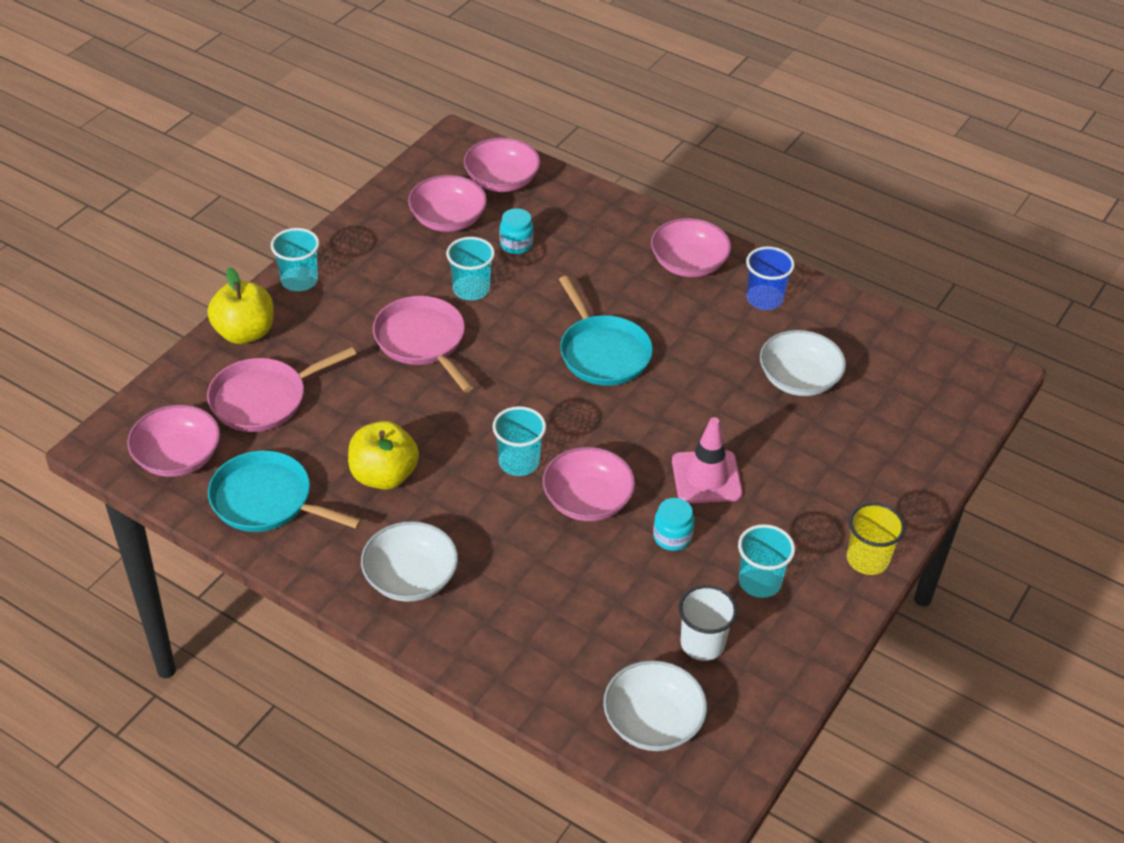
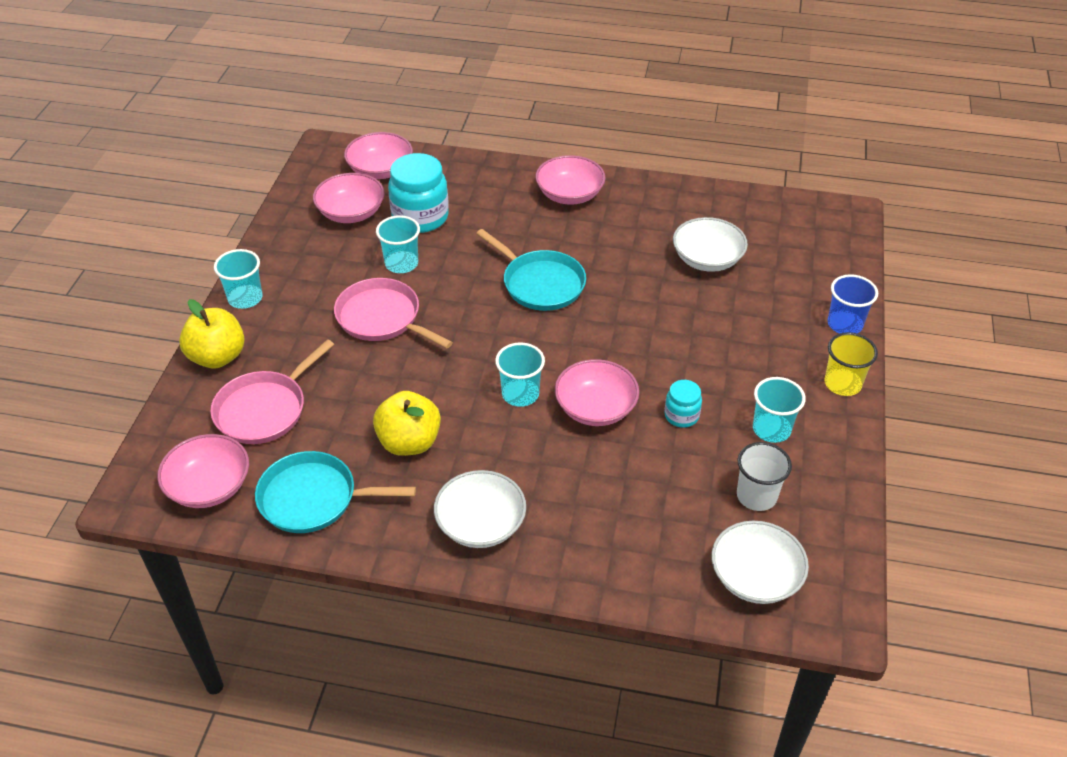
camera: 20 degrees left, 0 degrees up
turquoise jar [500,208,534,254] -> turquoise jar [388,153,449,233], size x1.92
pink traffic cone [672,417,743,503] -> none
blue cup [746,247,795,310] -> blue cup moved to [827,274,878,334]

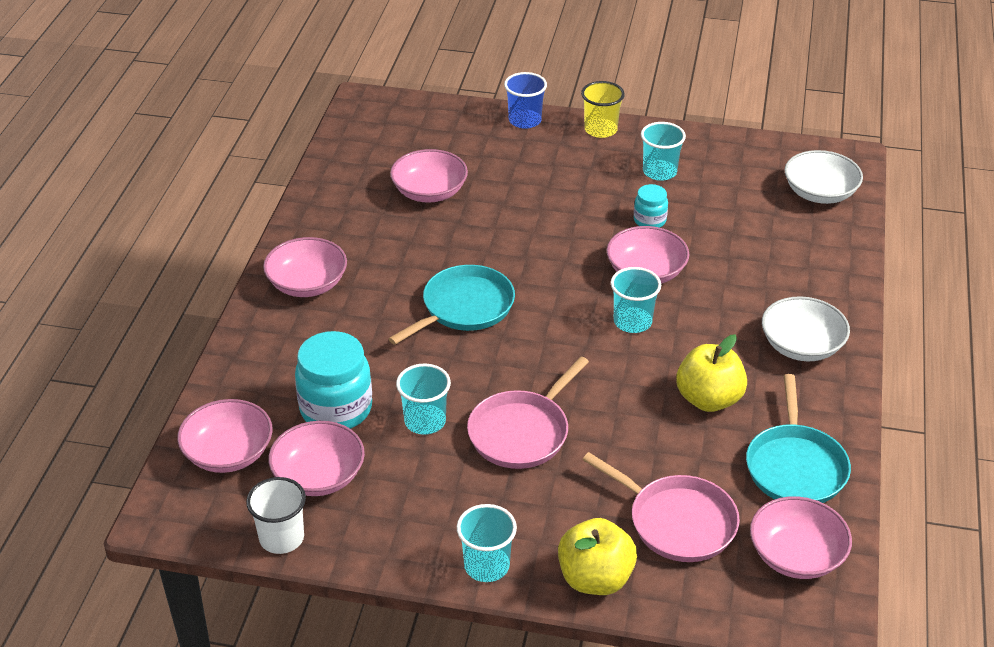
camera: 90 degrees left, 5 degrees down
white bowl [673,217,748,272] -> pink bowl [390,149,468,203]
white cup [737,442,792,511] -> white cup moved to [246,477,306,554]

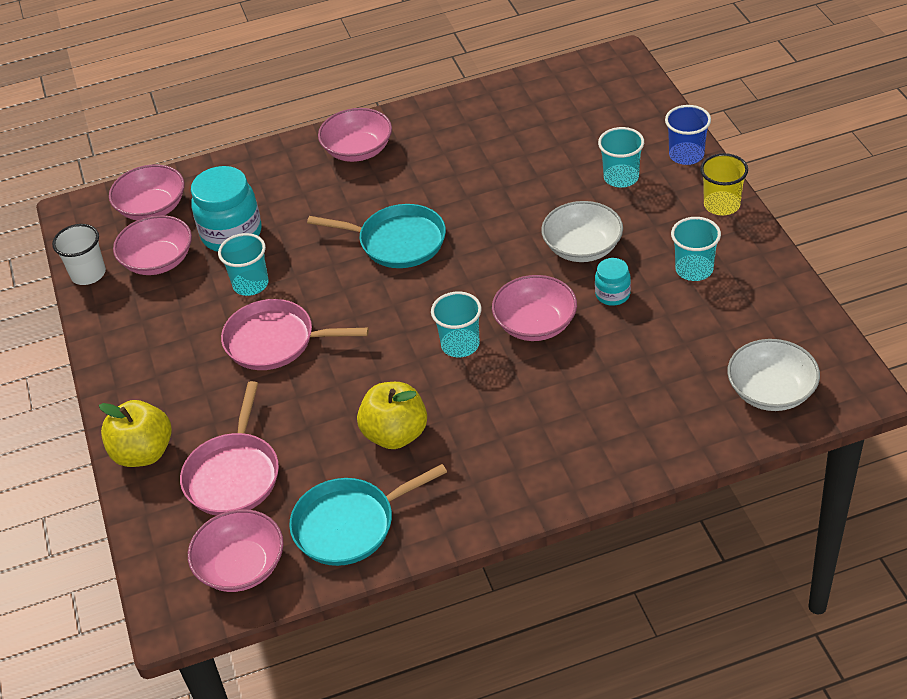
camera: 65 degrees right, 5 degrees up
pink bowl [390,149,468,203] -> none
turquoise cup [457,504,517,582] -> turquoise cup moved to [598,127,644,188]
white bowl [762,296,850,361] -> white bowl moved to [541,201,623,262]

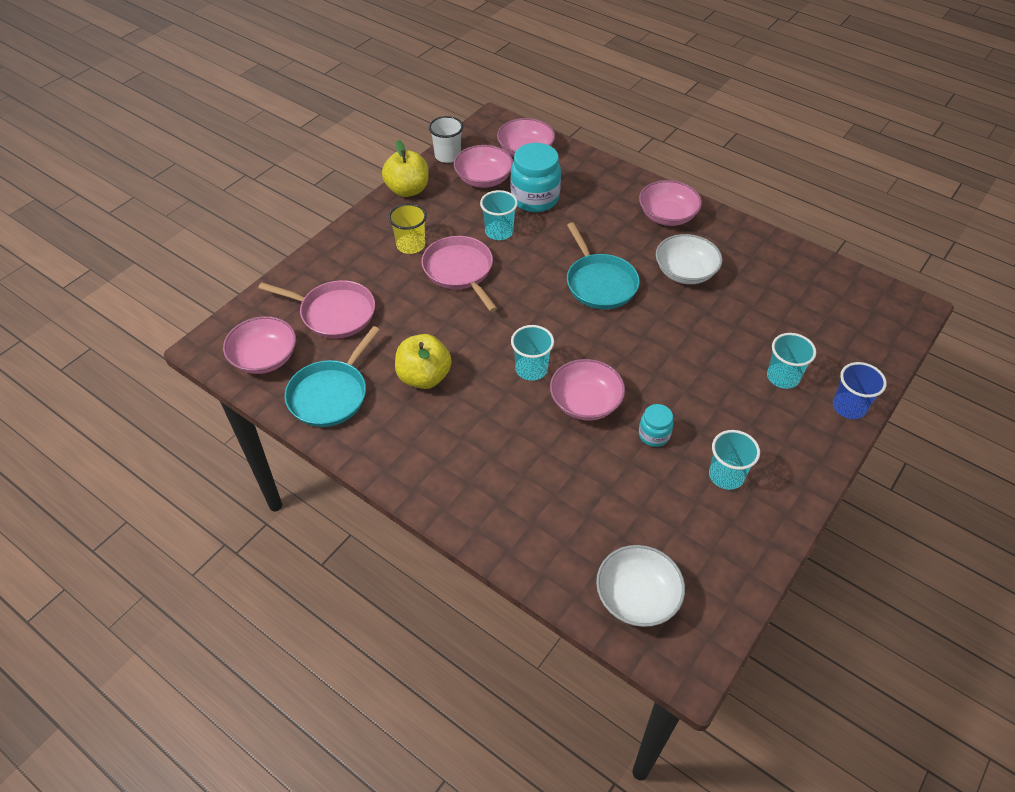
camera: 50 degrees right, 5 degrees up
yellow apple [99,400,172,467] -> yellow apple moved to [382,140,429,197]
pink pan [180,381,279,516] -> pink pan turned 135 degrees counterclockwise [258,280,375,339]
turquoise pan [289,464,447,566] -> turquoise pan turned 90 degrees counterclockwise [285,326,380,427]
white bowl [541,201,623,262] -> white bowl moved to [656,234,722,284]
yellow cup [700,153,748,215] -> yellow cup moved to [388,203,427,254]

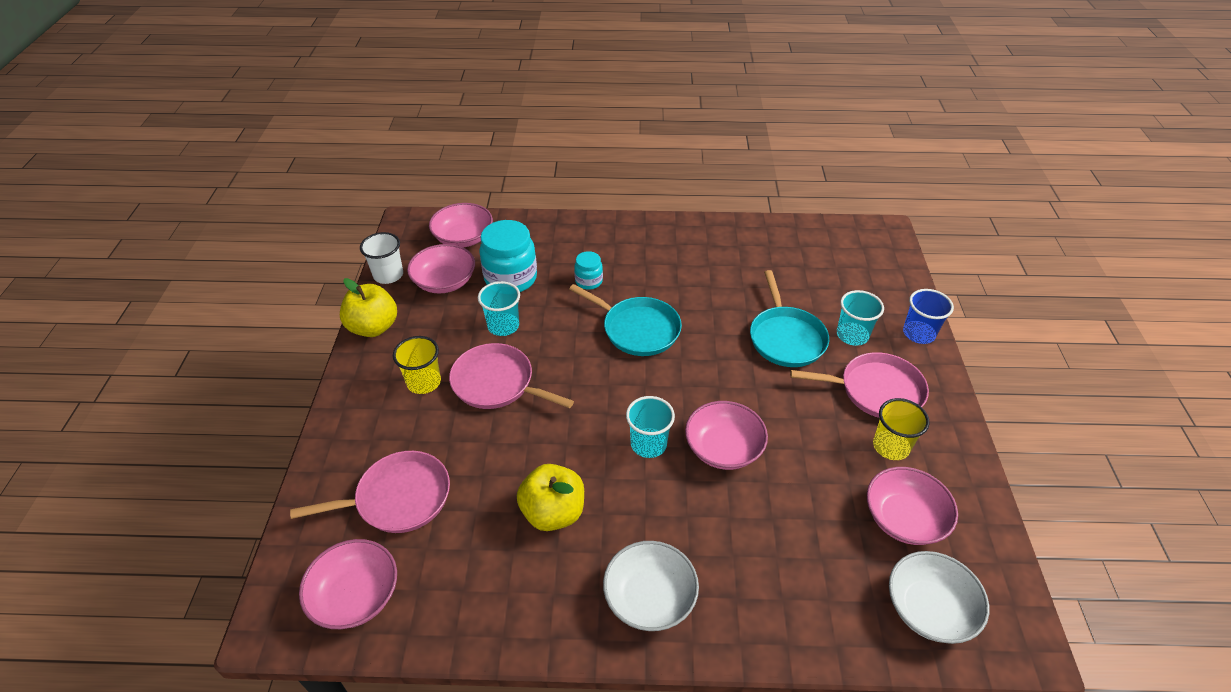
camera: 35 degrees left, 5 degrees down
turquoise pan [285,326,380,427] -> turquoise pan moved to [750,270,829,367]
pink bowl [639,180,702,226] -> pink bowl moved to [867,467,958,545]
turquoise jar [639,404,674,447] -> turquoise jar moved to [574,251,603,290]
white bowl [656,234,722,284] -> white bowl moved to [603,541,699,631]
turquoise cup [709,430,760,490] -> yellow cup [873,398,930,460]
none -> pink pan [790,352,929,418]

